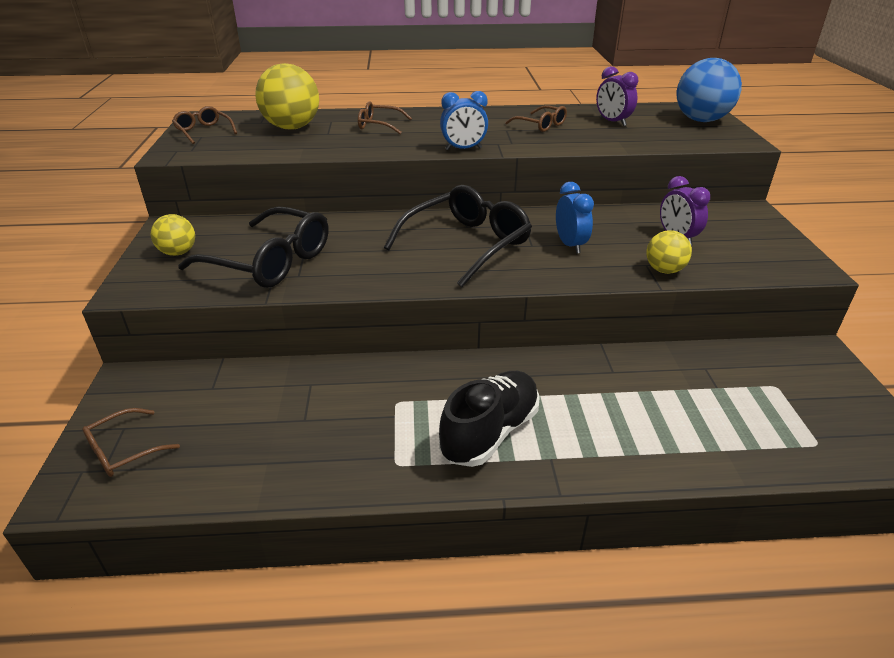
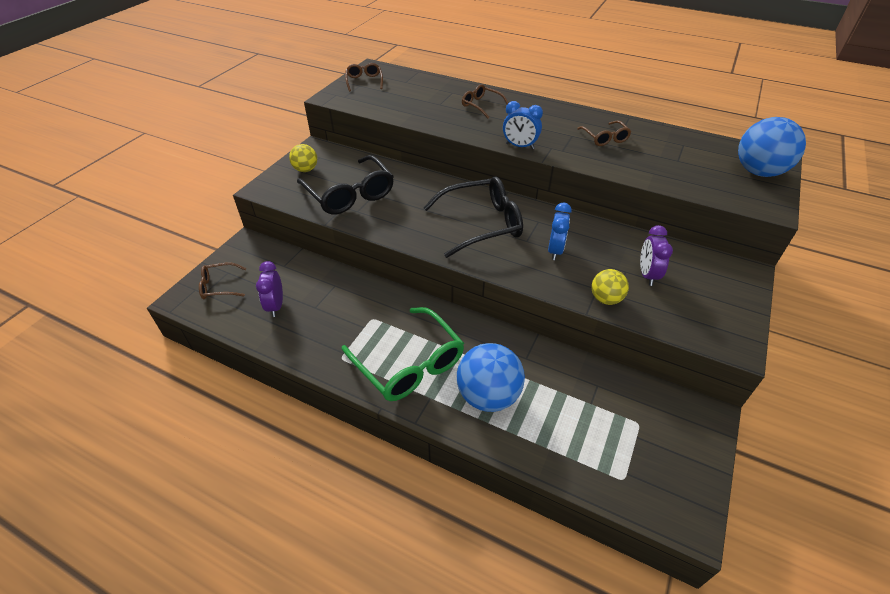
camera: 30 degrees right, 10 degrees up
yellow ball [255,63,319,130] -> none
black shoe [439,371,540,467] -> green glasses [342,307,464,401]
purple clock [596,66,638,126] -> purple clock moved to [256,261,283,317]
none -> blue ball [457,343,525,412]

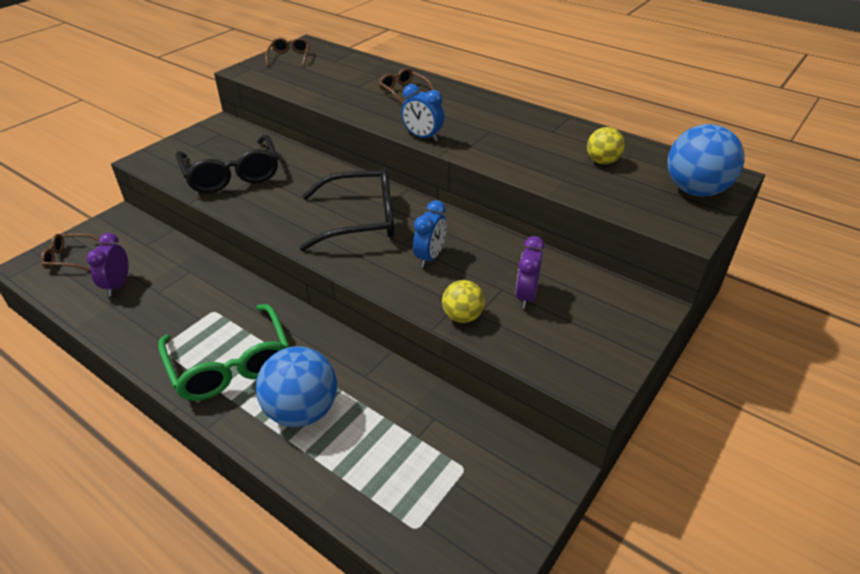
camera: 10 degrees right, 5 degrees down
yellow ball [289,144,317,172] -> yellow ball moved to [587,127,625,164]
brown glasses [577,120,631,146] -> none

